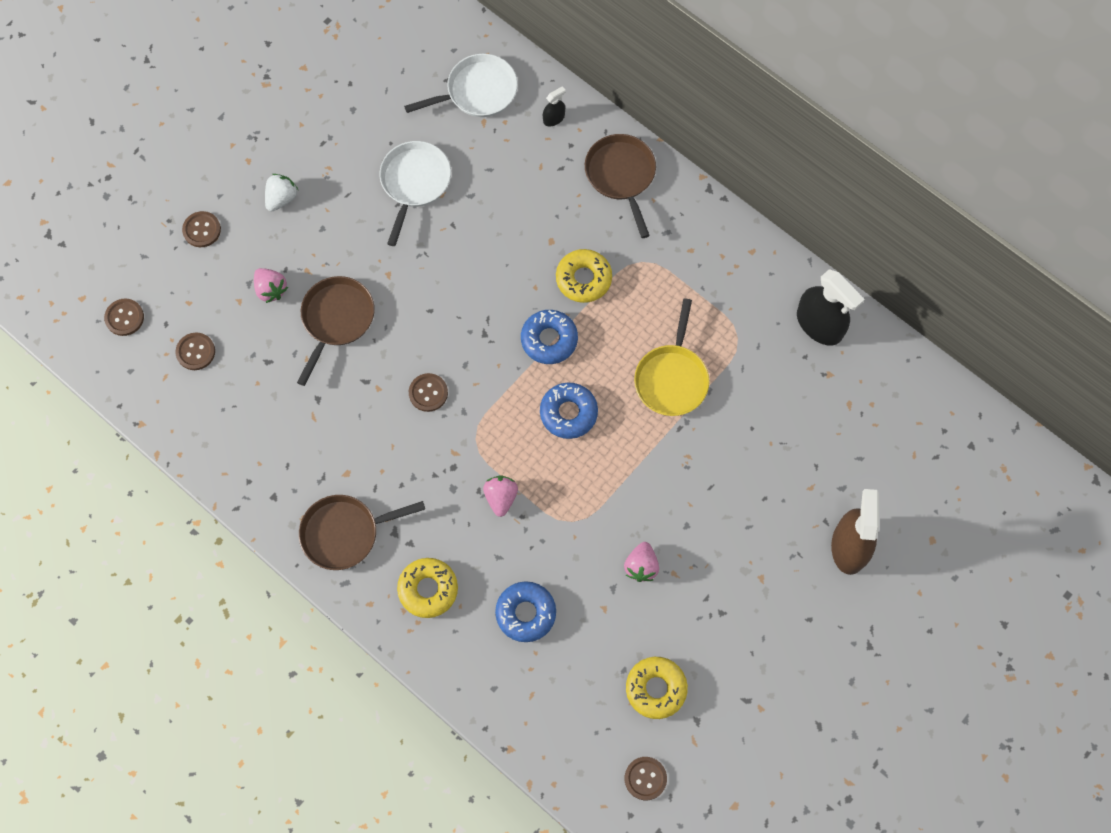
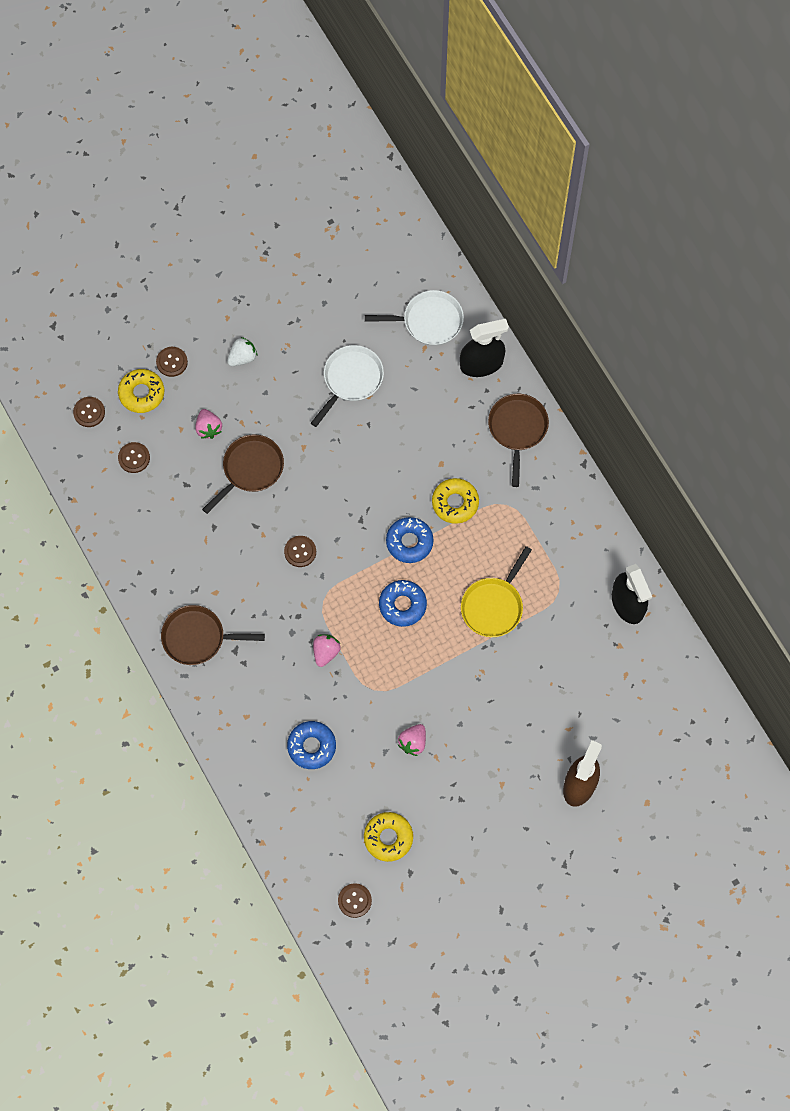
camera: 20 degrees right, 0 degrees up
yellow donut [397,558,458,618] -> yellow donut moved to [118,369,164,413]
black spray bottle [543,86,566,127] -> black spray bottle [460,319,509,377], size x2.16

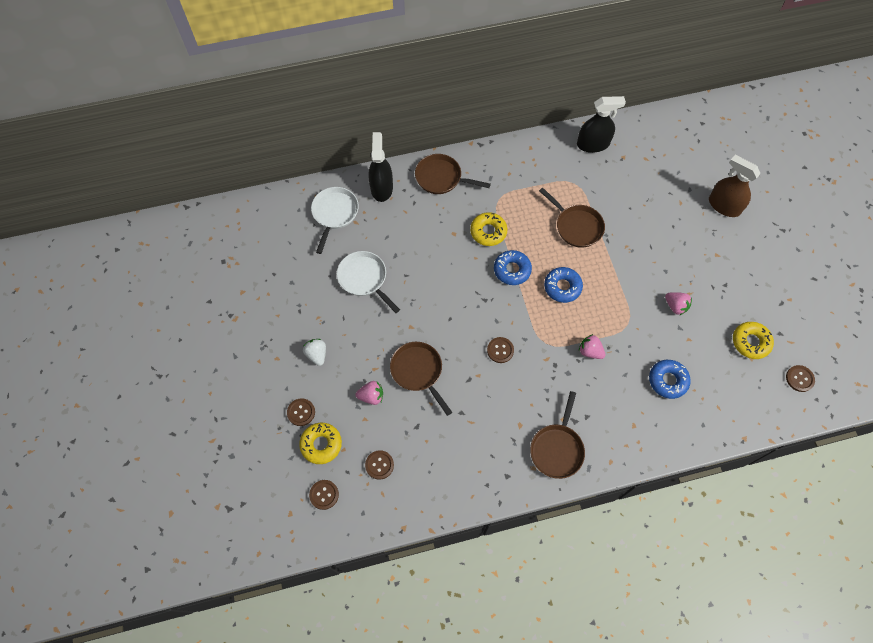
camera: 75 degrees left, 5 degrees down
yellow pan [461,546,532,637] -> brown pan [539,188,605,248]

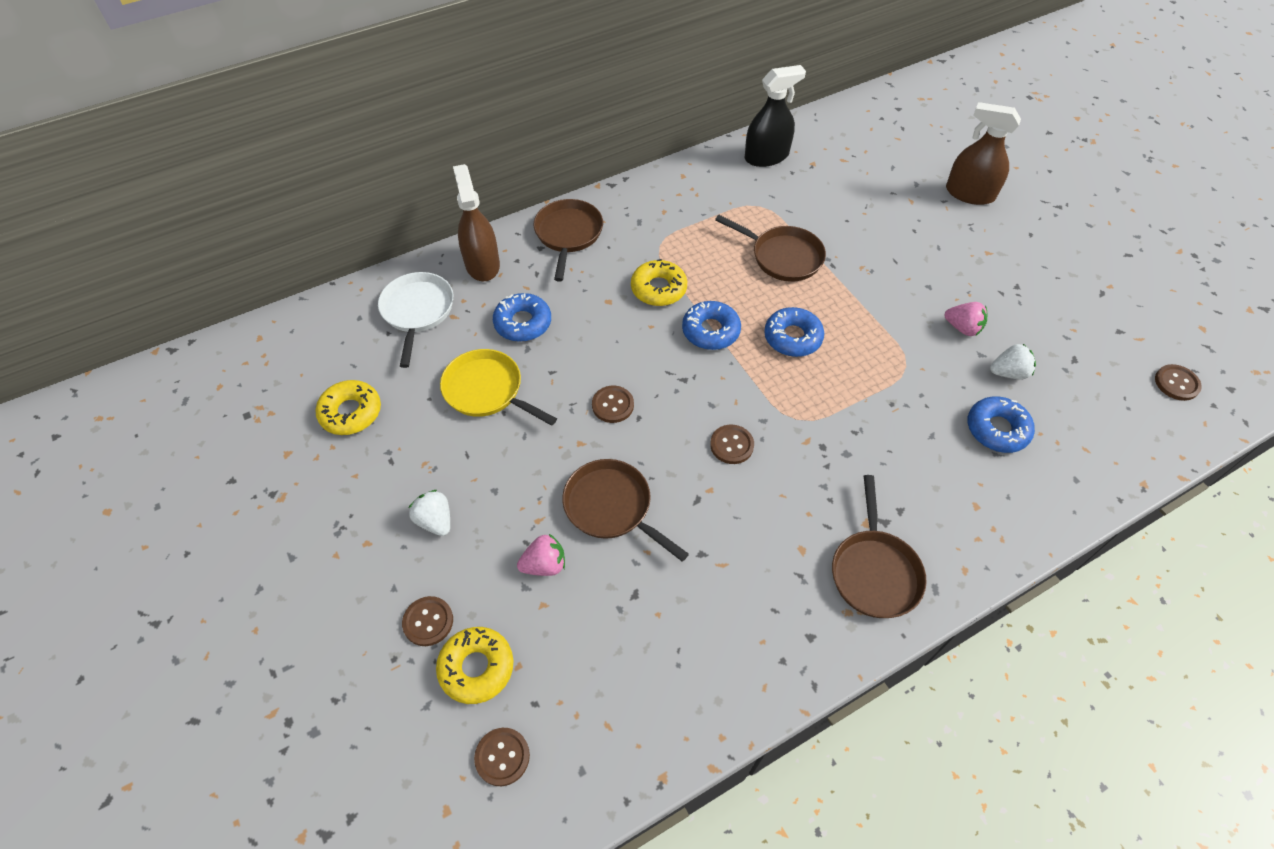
camera: 15 degrees left, 10 degrees down
white pan [337,251,400,313] -> yellow pan [440,349,557,426]
brown button [365,450,394,480] -> brown button moved to [592,386,634,423]
black spray bottle [368,132,393,202] -> brown spray bottle [453,164,500,281]
brown pan [415,154,491,194] -> brown pan turned 90 degrees clockwise [533,199,603,282]
pink strawberry [579,334,606,359] -> none
yellow donut [733,322,774,359] -> yellow donut moved to [316,380,381,435]
none -> blue donut [493,293,551,342]
none -> white strawberry [990,344,1036,379]

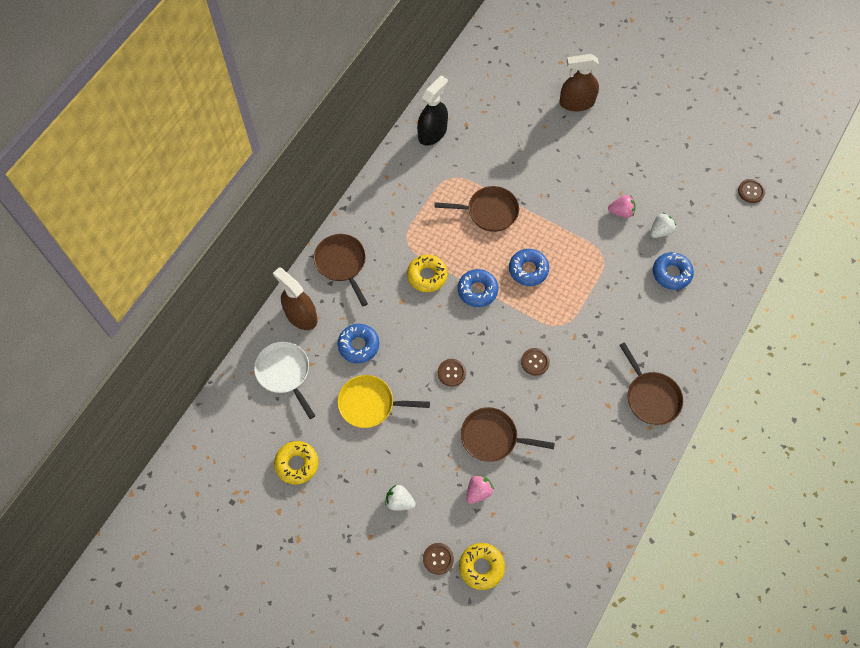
camera: 30 degrees left, 10 degrees up
brown button [474,728,530,786] -> none

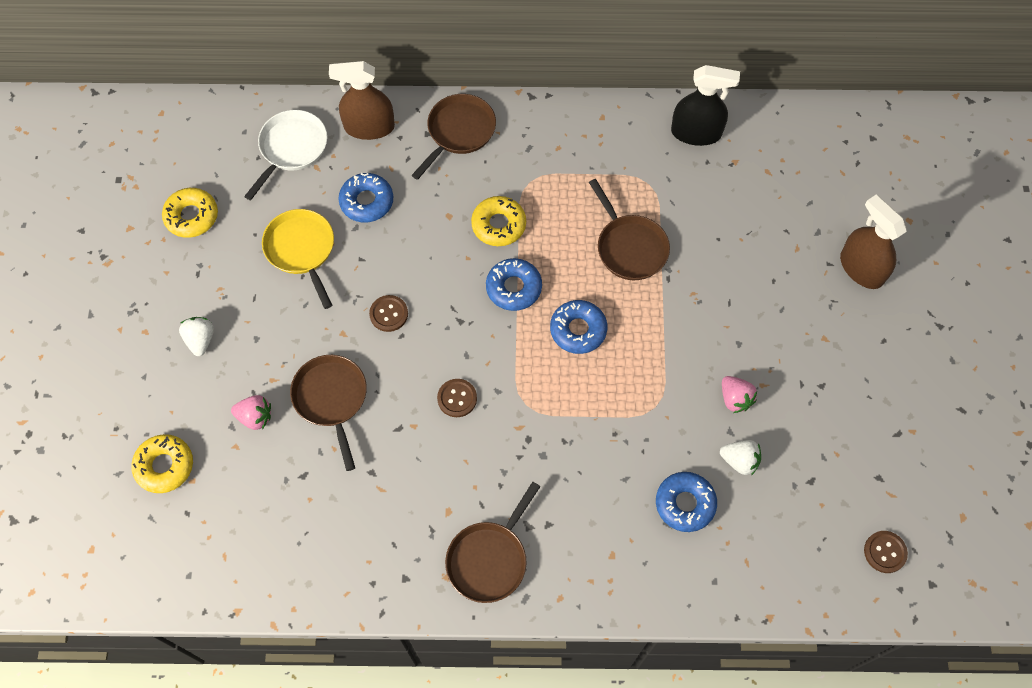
camera: 60 degrees right, 0 degrees up
brown spray bottle [273,267,318,330] -> brown spray bottle turned 105 degrees counterclockwise [329,61,395,140]
brown button [423,543,454,575] -> none

